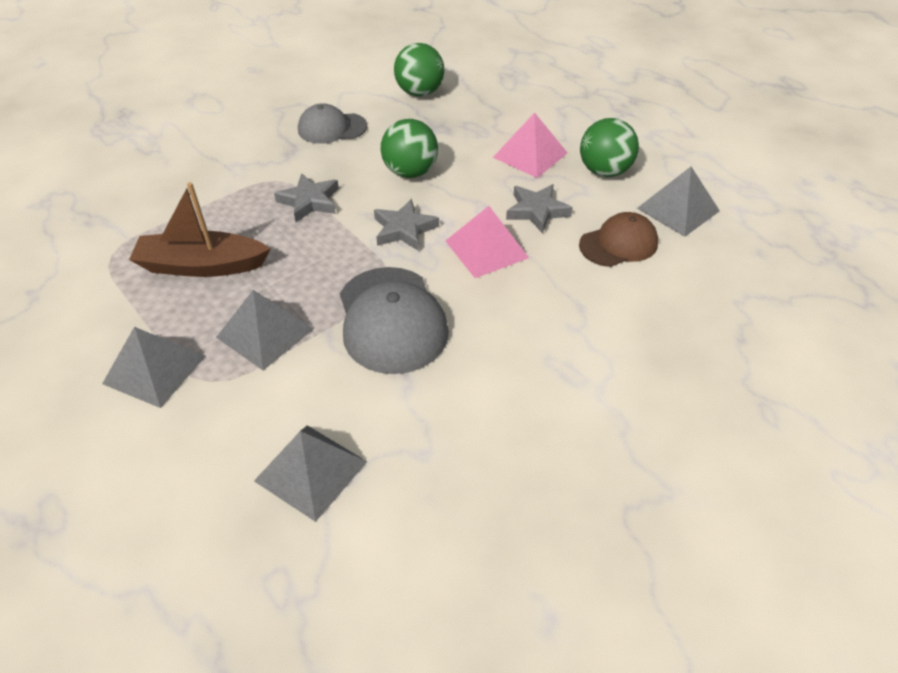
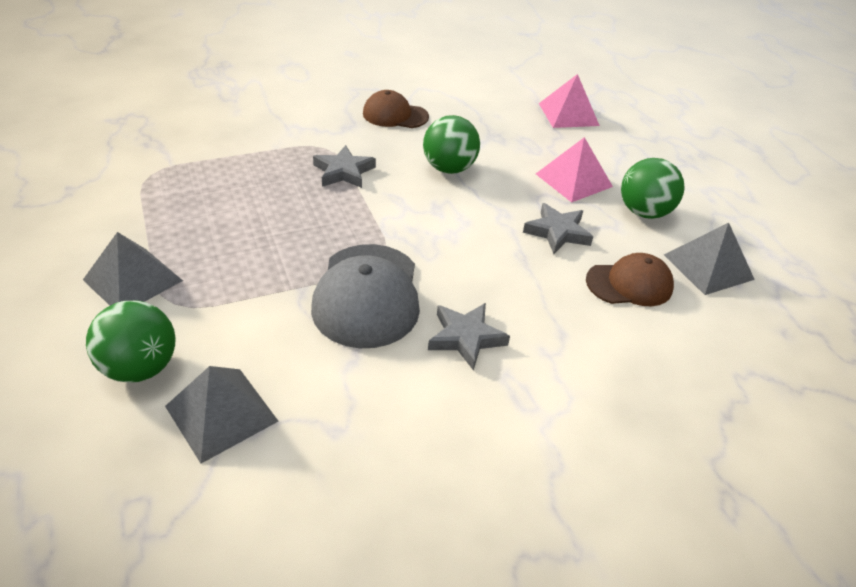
camera: 15 degrees right, 5 degrees down
brown boat [129,182,270,277] -> none
grey pyramid [216,290,314,370] -> none
grey cap [298,103,367,144] -> brown cap [363,90,429,128]
grey star [374,199,439,251] -> grey star moved to [428,303,510,371]
green ball [394,43,444,96] -> green ball moved to [86,301,176,383]
pink pyramid [446,206,529,278] -> pink pyramid moved to [539,74,600,128]

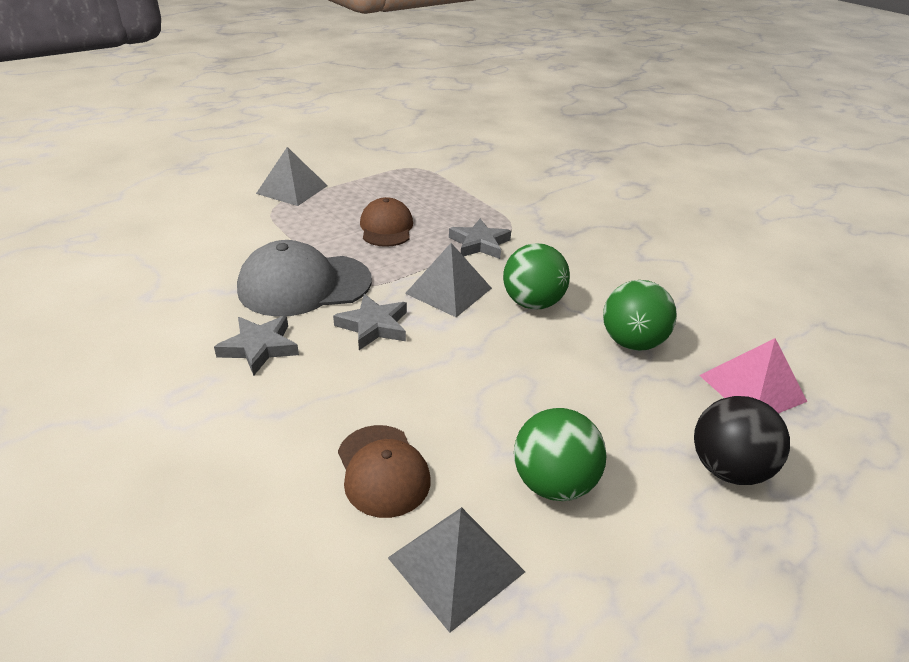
camera: 75 degrees right, 5 degrees down
green ball [86,301,176,383] -> green ball moved to [603,280,677,351]
grey pyramid [165,366,278,463] -> grey pyramid moved to [405,243,492,317]
brown cap [363,90,429,128] -> brown cap moved to [360,197,413,247]
grey star [523,203,593,254] -> grey star moved to [333,294,407,350]
pink pyramid [536,137,613,202] -> none
none -> black ball [694,396,790,485]

